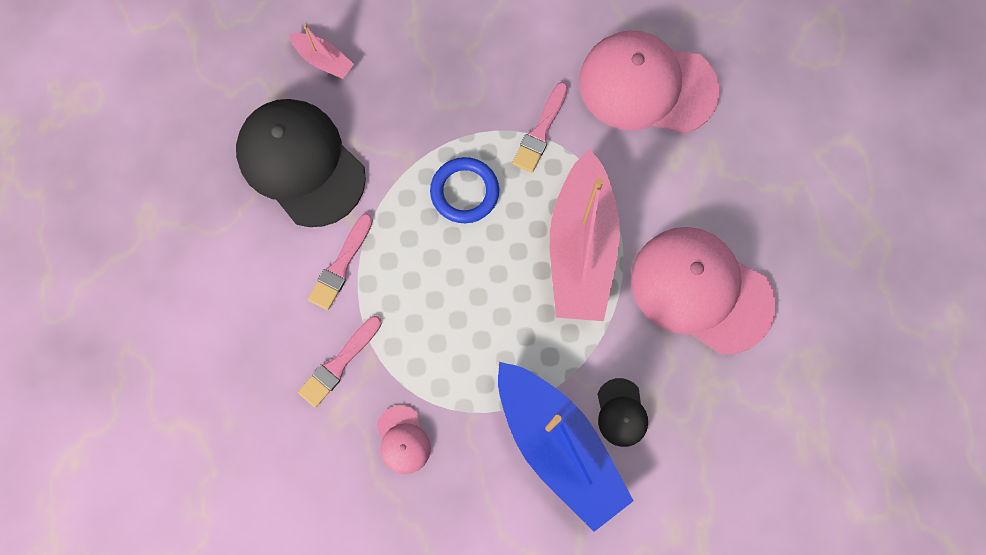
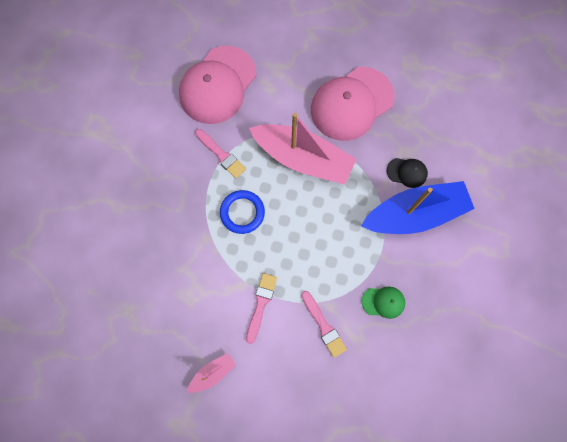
camera: 70 degrees left, 0 degrees up
black cap [236,99,366,227] -> none
pink boat [289,24,354,79] -> pink boat moved to [187,353,236,393]
pink brush [308,213,373,310] -> pink brush turned 120 degrees counterclockwise [246,273,277,344]
pink cap [377,405,431,474] -> green cap [362,287,405,319]

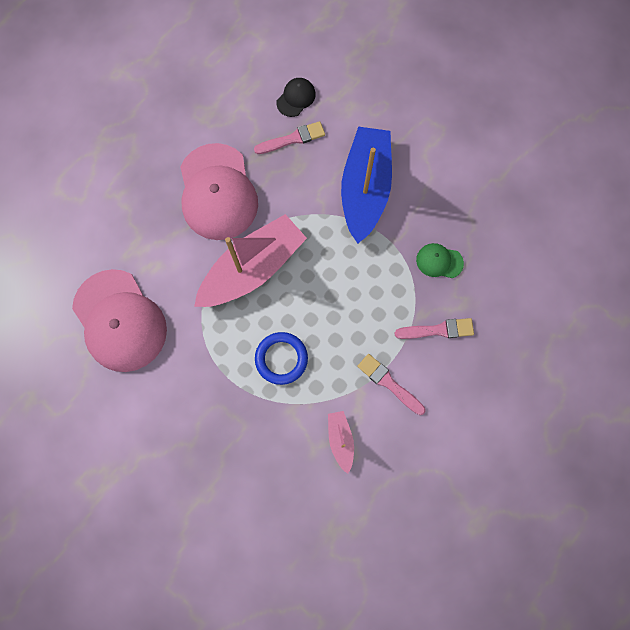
camera: 65 degrees left, 0 degrees up
pink boat [187,353,236,393] -> pink boat moved to [328,411,354,474]
pink brush [195,129,246,178] -> pink brush moved to [254,121,325,154]
green cap [362,287,405,319] -> green cap turned 105 degrees counterclockwise [416,243,464,278]
black cap [387,158,428,188] -> black cap moved to [276,78,316,117]

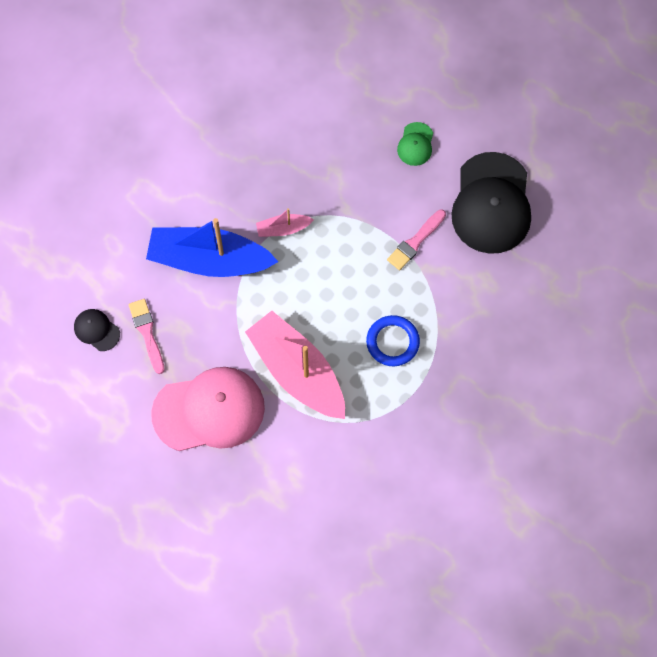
camera: 90 degrees left, 5 degrees down
pink cap [72,269,167,372] -> none
pink boat [328,411,354,474] -> pink boat moved to [256,208,314,237]
pink brush [395,318,474,339] -> none
green cap [416,243,464,278] -> green cap moved to [397,122,433,166]
none -> black cap [451,152,531,254]

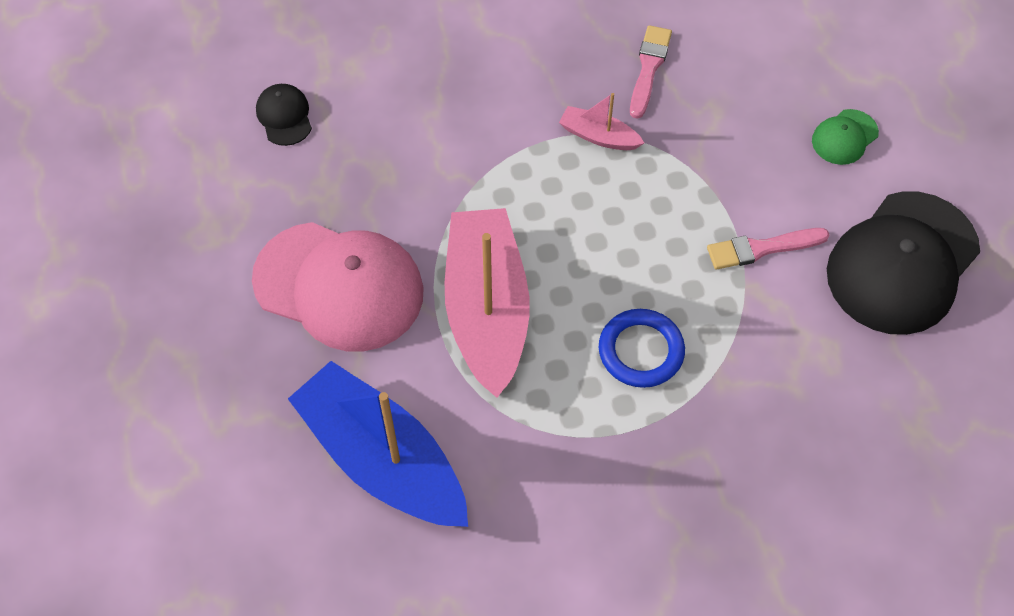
camera: 35 degrees right, 10 degrees down
pink brush [128,299,164,374] -> pink brush moved to [630,25,672,119]
blue boat [146,218,278,277] -> blue boat moved to [288,361,468,527]

